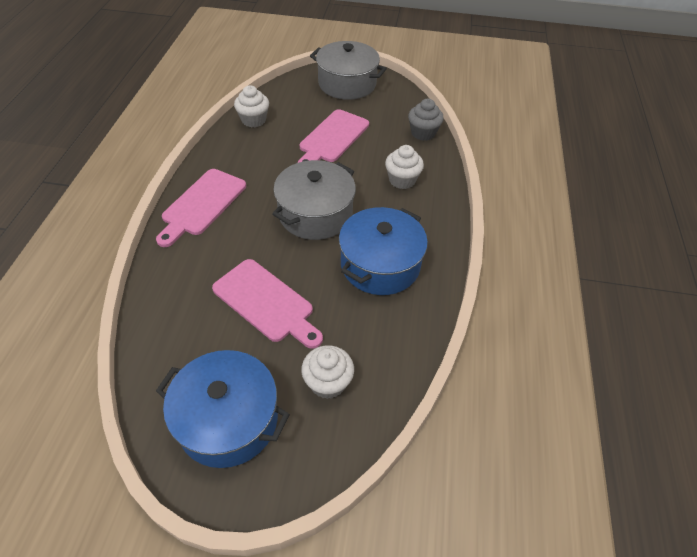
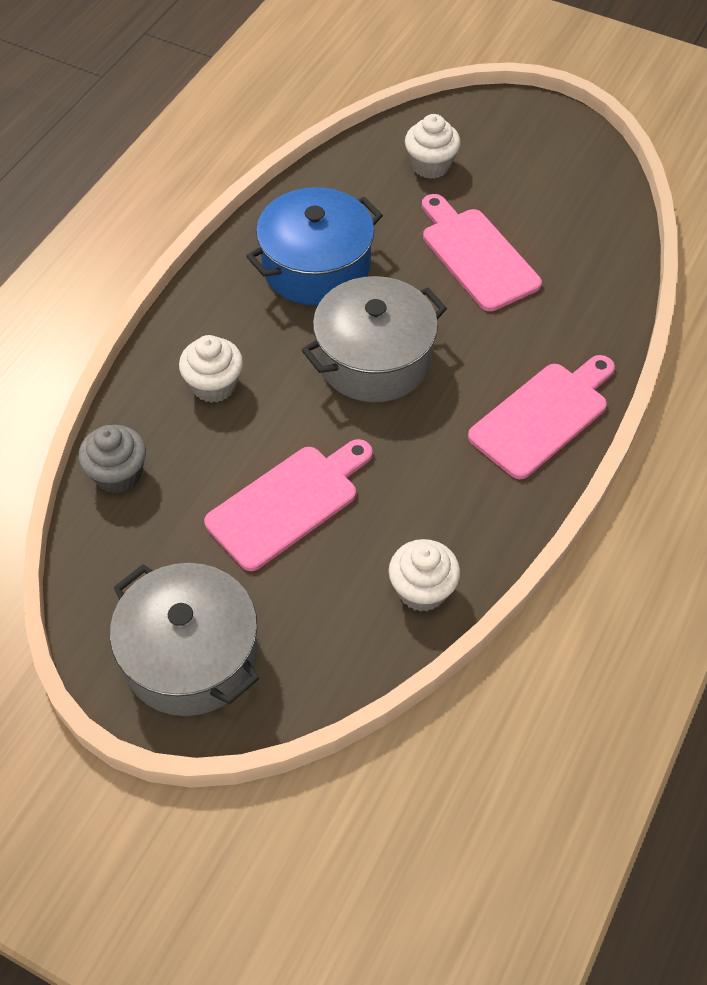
camera: 160 degrees left, 5 degrees up
blue pot [156,350,290,468] -> none

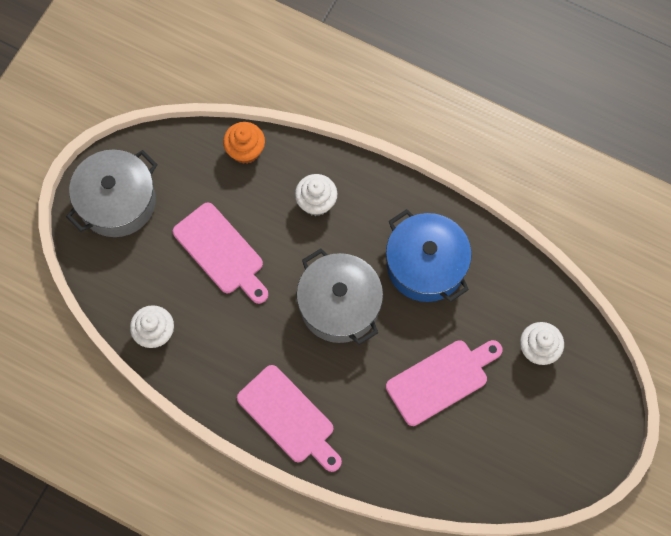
camera: 90 degrees right, 15 degrees up
grey cupcake [79,425,146,493] -> orange cupcake [223,122,265,164]

